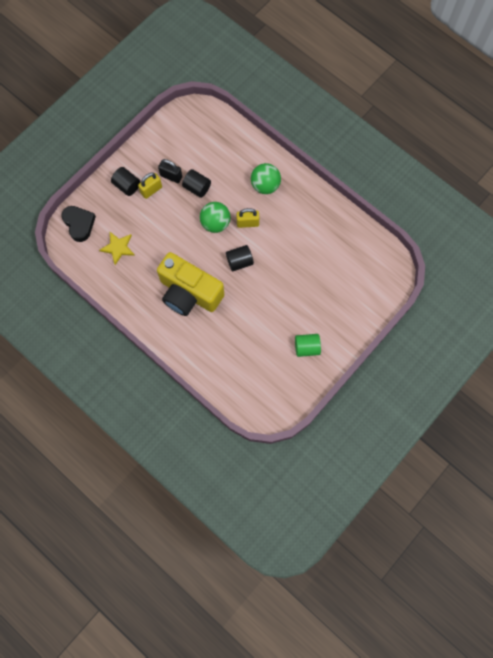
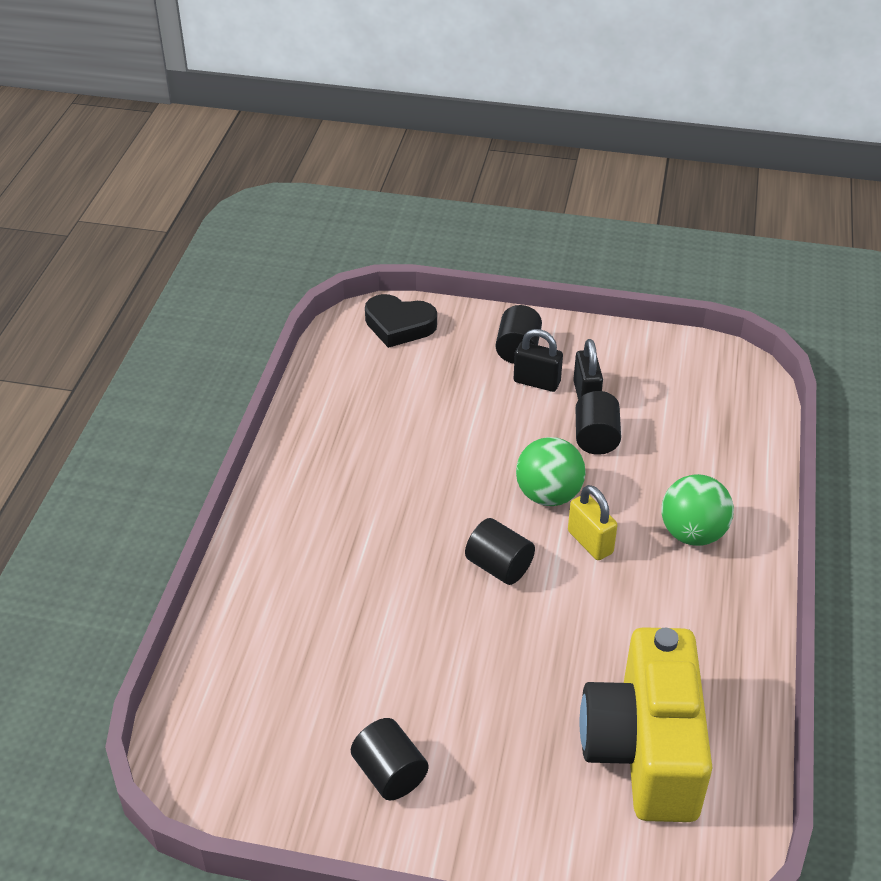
camera: 60 degrees right, 30 degrees down
black heart [61,206,96,242] -> black heart turned 75 degrees clockwise [365,294,437,348]
yellow star [99,232,135,265] -> none
yellow padlock [138,172,162,199] -> black padlock [513,329,563,392]
yellow camera [157,252,224,316] -> yellow camera moved to [580,627,713,822]
green cylinder [295,334,321,357] -> black cylinder [351,718,428,800]

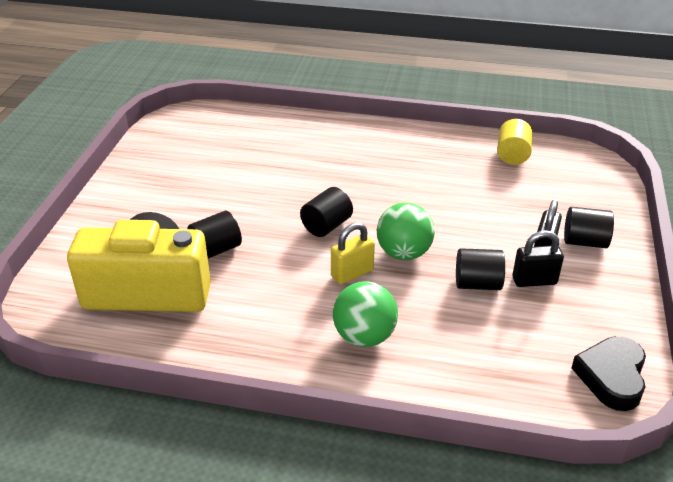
camera: 90 degrees right, 5 degrees down
black cylinder [351,718,428,800] -> black cylinder moved to [187,211,242,259]
black heart [365,294,437,348] -> black heart moved to [571,336,646,411]
none -> yellow cylinder [497,119,532,165]

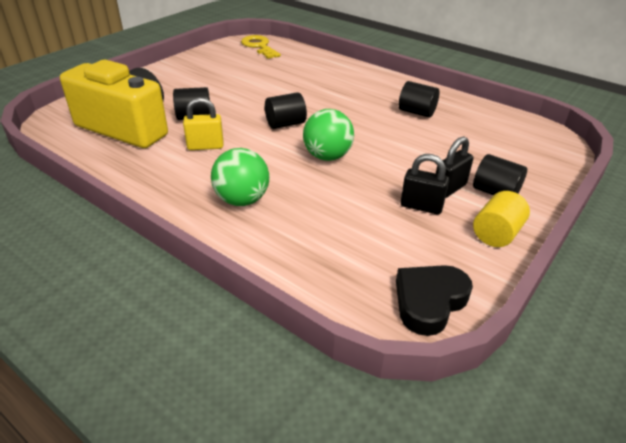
camera: 25 degrees right, 0 degrees up
yellow padlock [331,222,375,284] -> yellow padlock moved to [183,97,223,150]
black cylinder [456,248,505,290] -> black cylinder moved to [399,81,439,118]
yellow cylinder [497,119,532,165] -> yellow cylinder moved to [473,191,530,247]
none -> yellow key [241,35,281,59]

